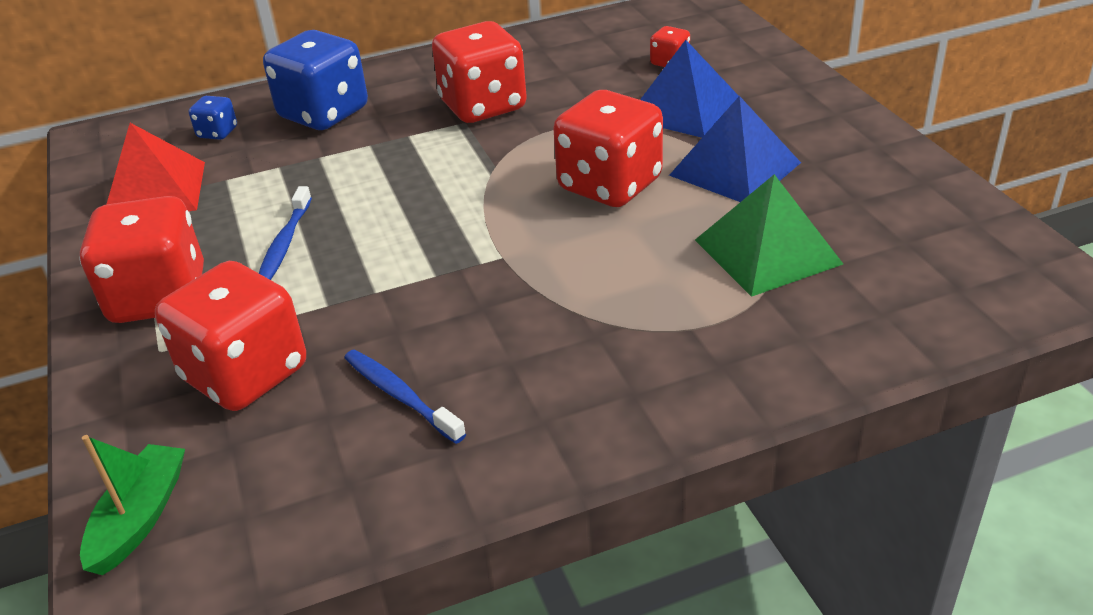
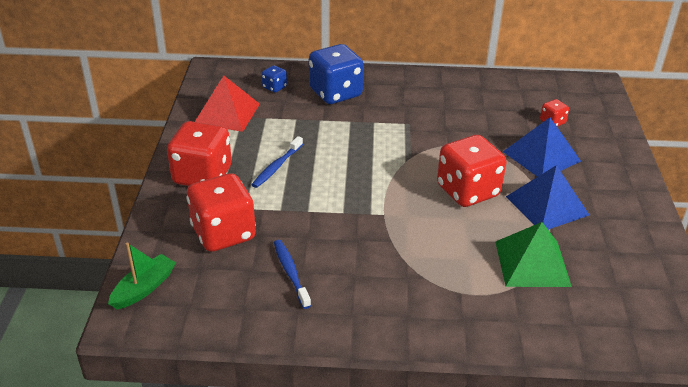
camera: 20 degrees right, 0 degrees up
red dice [432,21,527,123] -> none

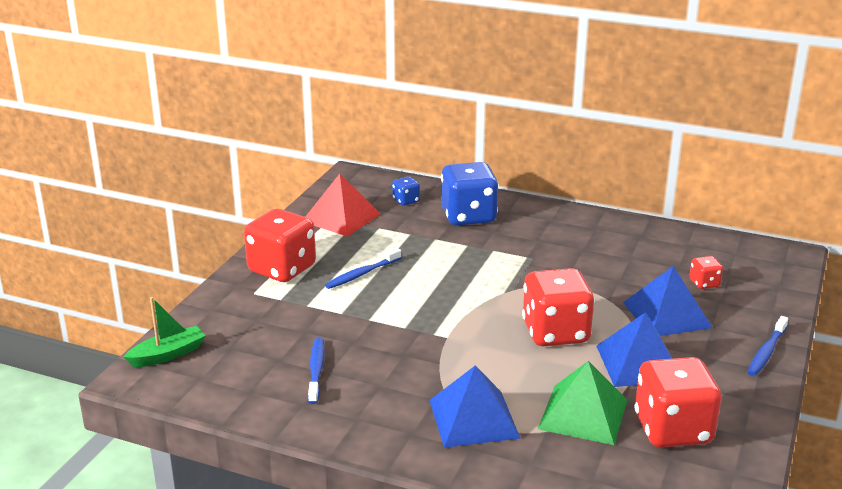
camera: 20 degrees right, 10 degrees down
red dice [187,173,256,252] -> red dice moved to [635,357,722,448]
none -> blue pyramid [429,365,521,448]
none -> blue toothbrush [747,316,788,376]

